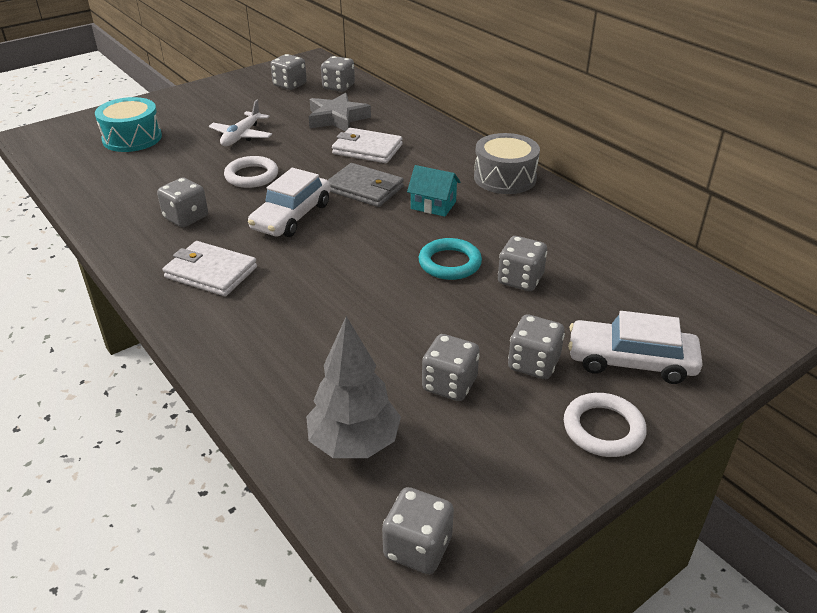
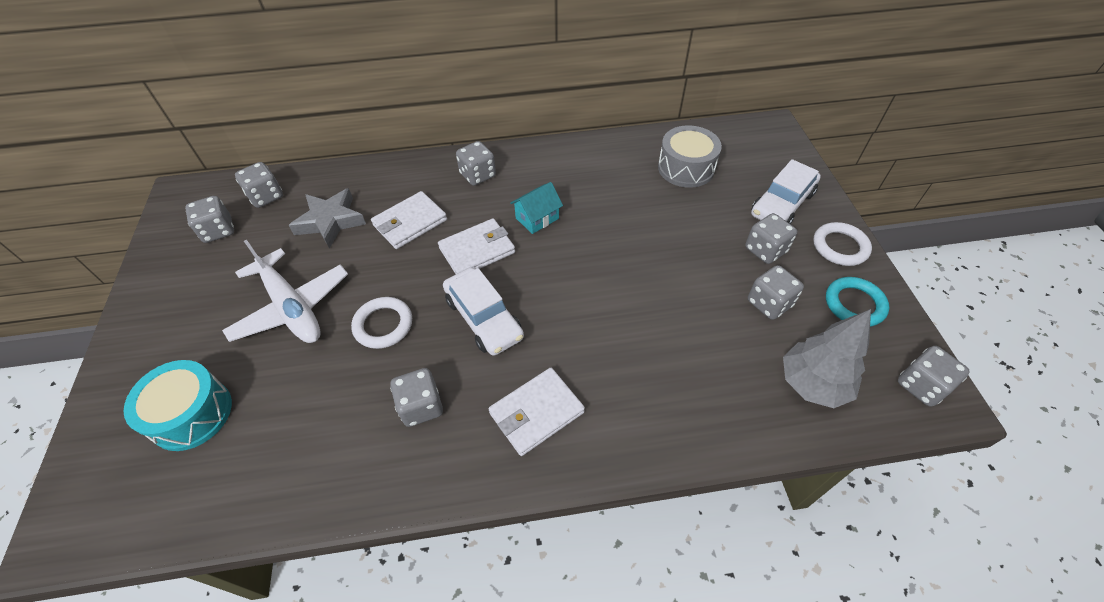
camera: 60 degrees left, 15 degrees up
white plane [209,100,272,146] -> white plane [222,240,348,343], size x1.55
grey wallet [328,163,404,207] -> white wallet [438,218,515,274]
turquoise ring [419,238,482,280] -> turquoise ring moved to [826,277,889,327]
grey drum [474,133,540,194] -> grey drum moved to [658,125,722,188]
grey dice [498,236,547,291] -> grey dice moved to [456,141,496,186]

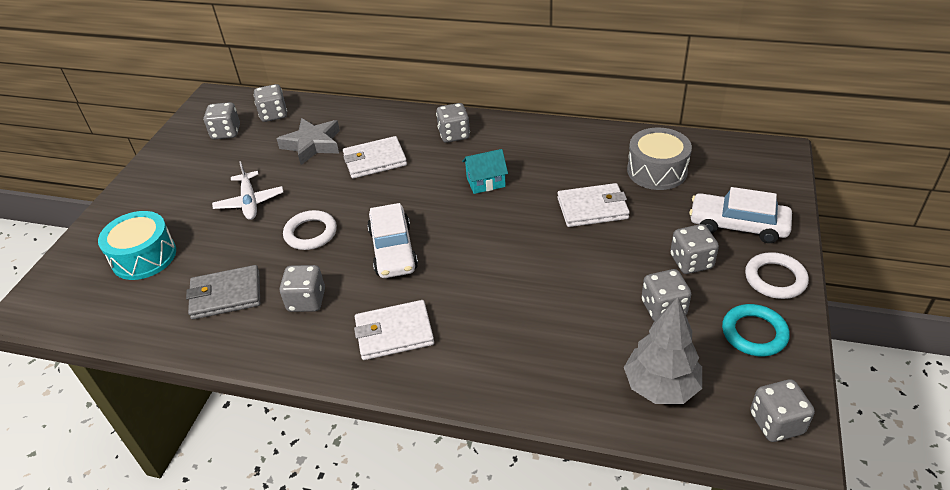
camera: 25 degrees right, 10 degrees down
white plane [222,240,348,343] -> white plane [212,161,283,220], size x0.64
white wallet [438,218,515,274] -> white wallet moved to [557,183,630,227]
white car [751,159,821,224] -> white car turned 45 degrees clockwise [689,187,792,243]
none -> grey wallet [186,265,260,319]

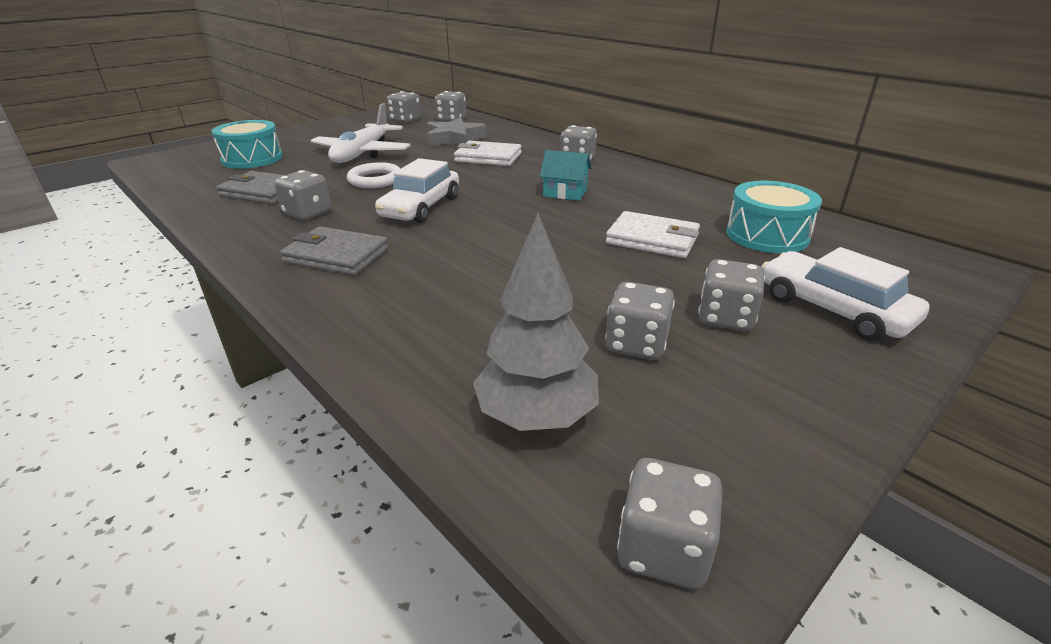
camera: 30 degrees right, 10 degrees down
white plane [212,161,283,220] -> white plane [311,103,411,163], size x1.55
white wallet [354,300,434,360] -> grey wallet [280,227,388,276]
grey drum [627,128,692,190] -> turquoise drum [726,181,822,253]
turquoise ring [722,304,790,357] -> none
white ring [745,252,809,299] -> none

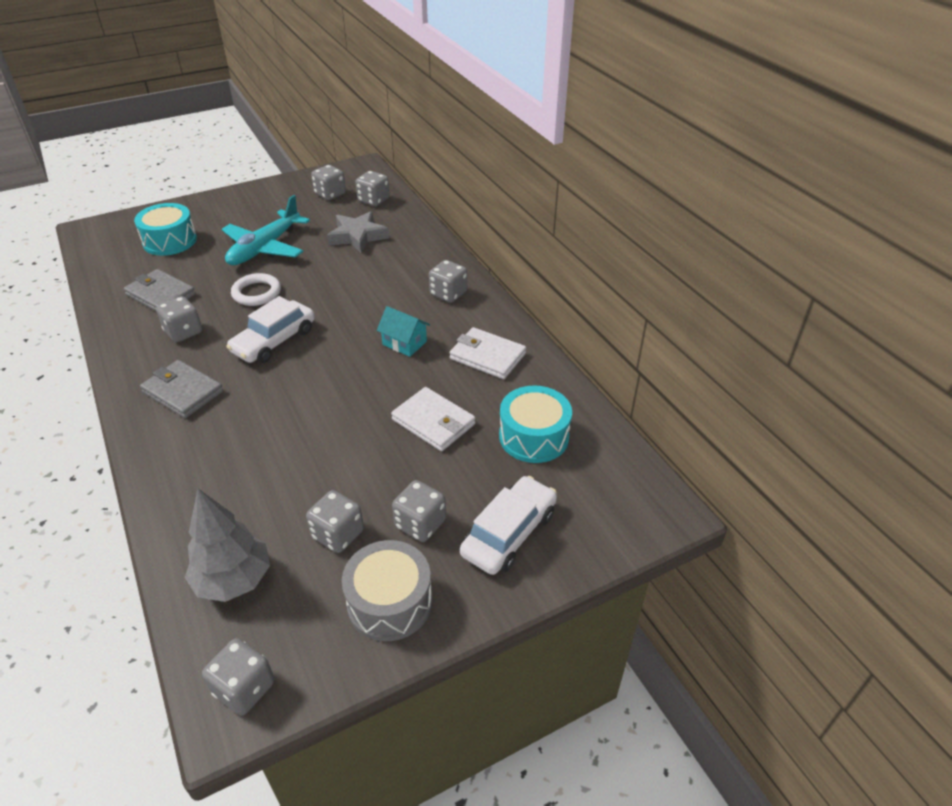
camera: 15 degrees right, 10 degrees up
white plane [311,103,411,163] -> turquoise plane [222,195,310,265]
white wallet [454,141,522,166] -> white wallet moved to [449,327,526,379]
white car [761,247,930,341] -> white car turned 60 degrees clockwise [460,476,557,575]
none -> grey drum [342,540,432,641]

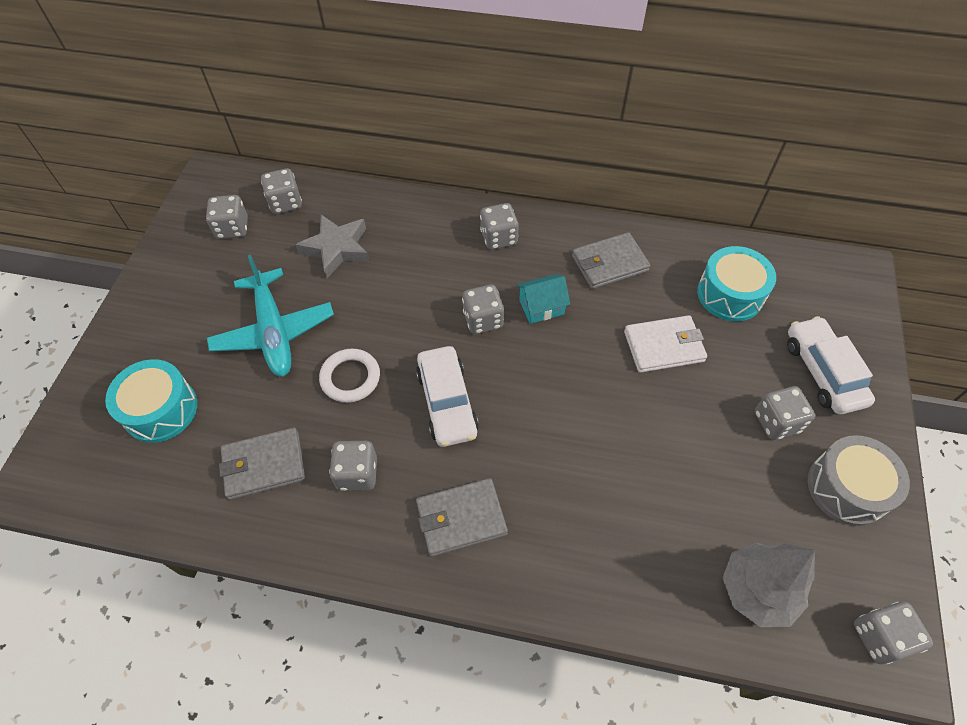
camera: 50 degrees left, 15 degrees up
grey dice [306,490,364,553] -> grey dice moved to [462,284,504,334]
white wallet [449,327,526,379] -> grey wallet [572,232,650,289]

